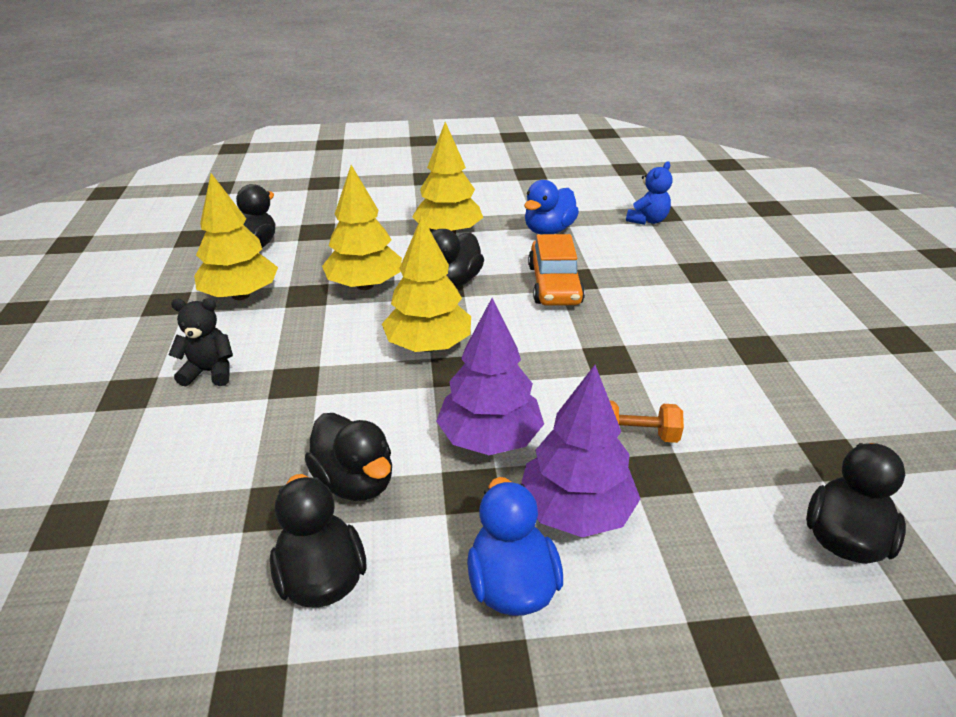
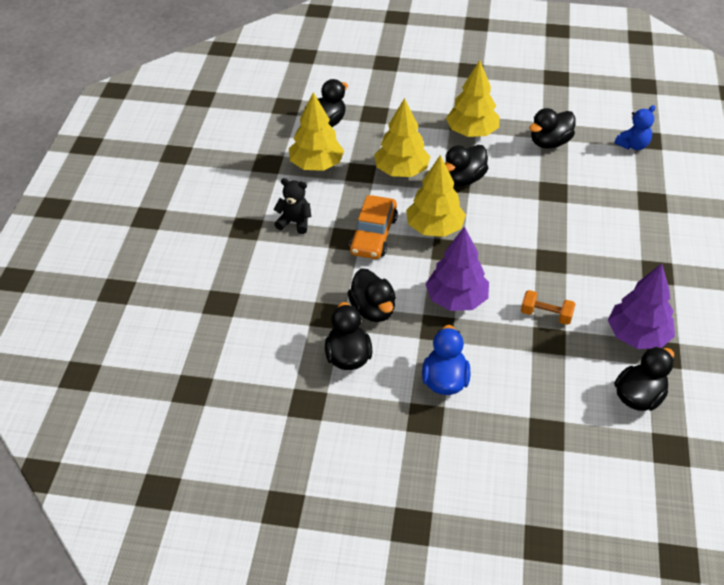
camera: 15 degrees right, 10 degrees up
purple tree [521,365,640,537] -> purple tree moved to [608,263,675,349]
blue duck [524,180,579,234] -> black duck [529,108,575,149]
orange car [528,234,585,306] -> orange car moved to [349,195,398,259]

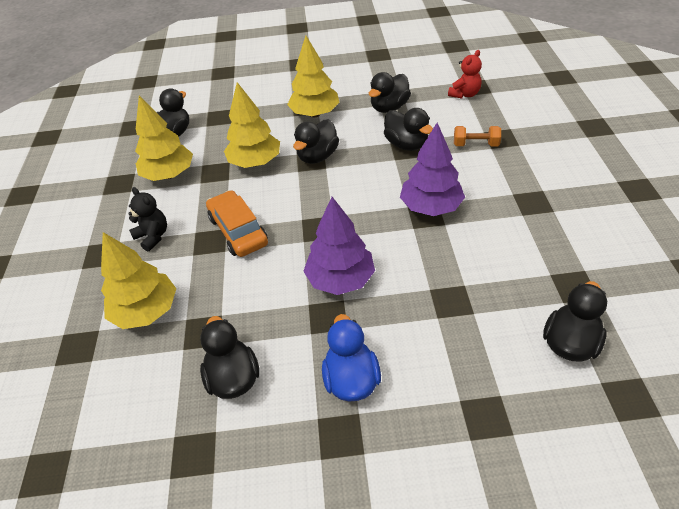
camera: 10 degrees left, 0 degrees up
black teddy bear [274,178,311,234] -> black teddy bear turned 45 degrees clockwise [128,187,167,251]
black duck [348,268,396,322] -> black duck moved to [384,108,433,151]
orange car [349,195,398,259] -> orange car turned 150 degrees clockwise [206,190,268,257]
yellow tree [406,155,466,237] -> yellow tree moved to [101,232,176,329]
orange dumbbell [521,290,575,325] -> orange dumbbell moved to [454,126,501,146]
purple tree [608,263,675,349] -> purple tree moved to [400,123,465,216]
blue teddy bear [615,105,655,150] -> red teddy bear [448,50,482,99]

